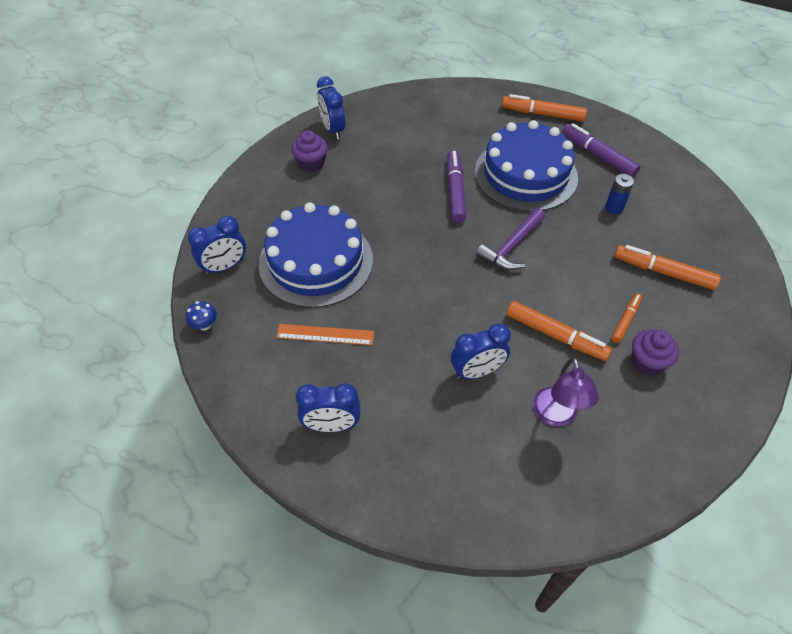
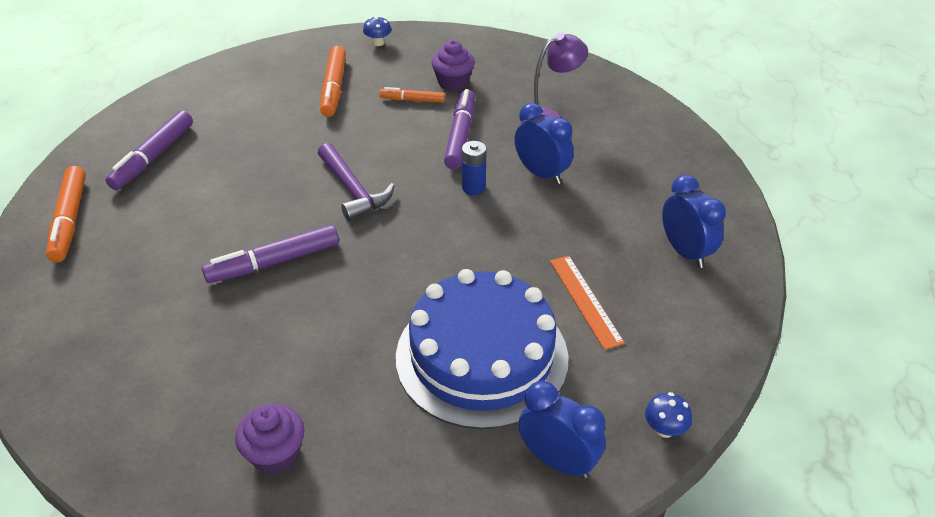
camera: 115 degrees left, 10 degrees down
blue clock [317,76,345,139] -> none
blue cake [475,120,578,212] -> none
purple hammer [476,208,545,270] -> purple hammer turned 45 degrees clockwise [318,143,395,221]
orange marker [506,301,612,361] -> purple marker [444,89,475,169]
blue battery [605,174,634,214] -> blue battery moved to [462,141,487,195]
none -> blue mushroom [363,16,391,46]

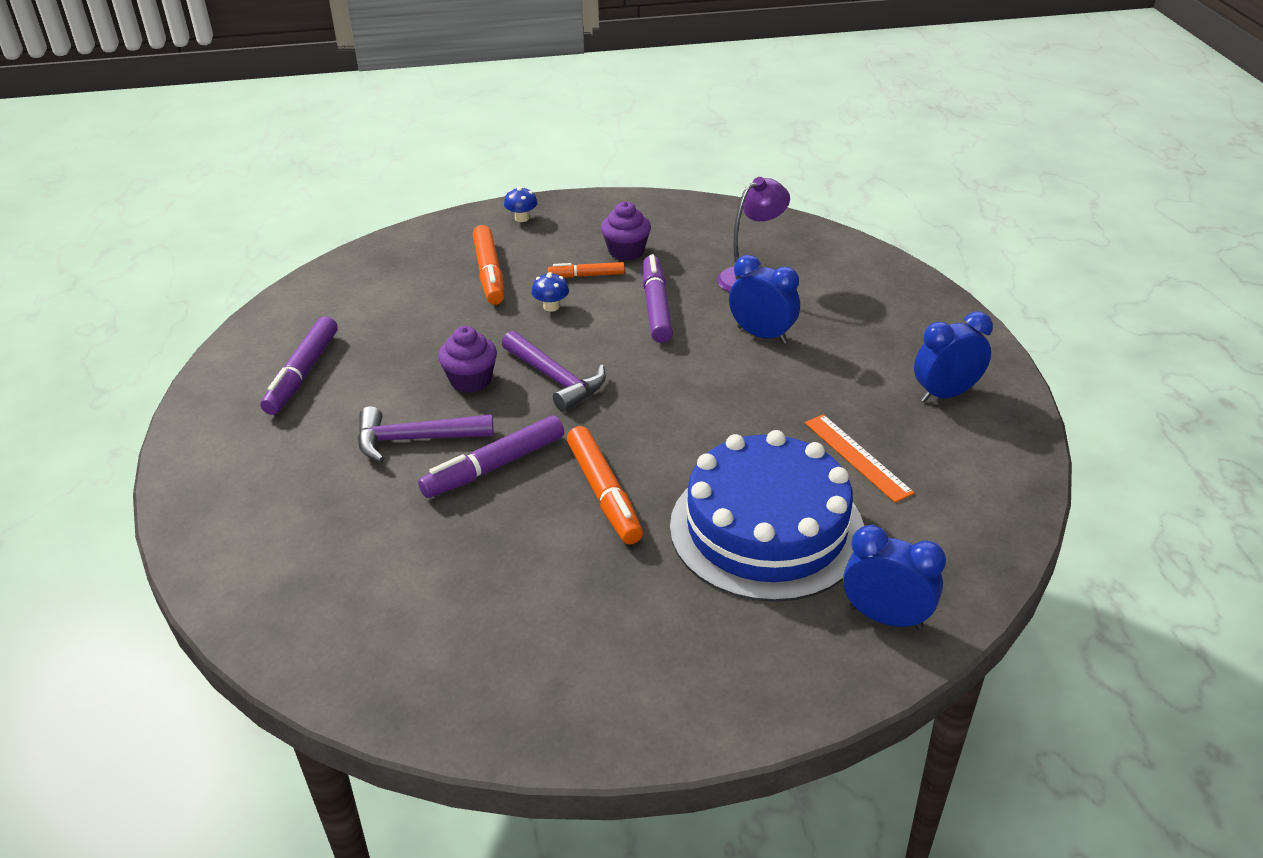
camera: 10 degrees left, 5 degrees down
orange marker [46,166,86,262] -> orange marker moved to [567,426,643,544]
purple cupcake [235,404,304,475] -> purple cupcake moved to [438,326,497,393]
blue battery [462,141,487,195] -> none
blue mushroom [645,392,692,438] -> blue mushroom moved to [531,272,569,312]
blue clock [662,175,726,268] -> blue clock turned 75 degrees counterclockwise [914,312,993,402]
none -> purple hammer [357,406,494,462]

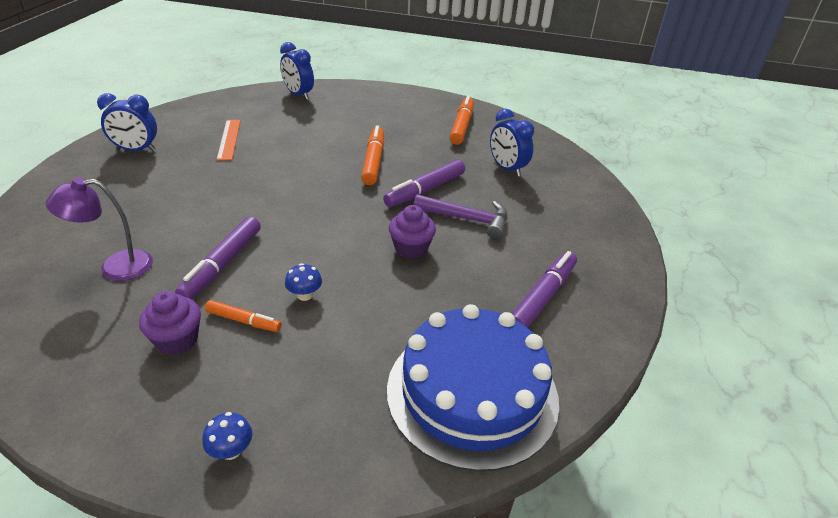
camera: 160 degrees left, 0 degrees up
purple marker [418,416,564,498] -> purple marker turned 150 degrees clockwise [383,160,465,207]
orange marker [473,225,504,305] -> orange marker moved to [450,95,474,145]
purple hammer [502,331,606,412] -> none
blue cake [670,430,864,602] -> blue cake moved to [387,304,559,472]
blue clock [729,255,800,344] -> blue clock moved to [490,109,534,177]

